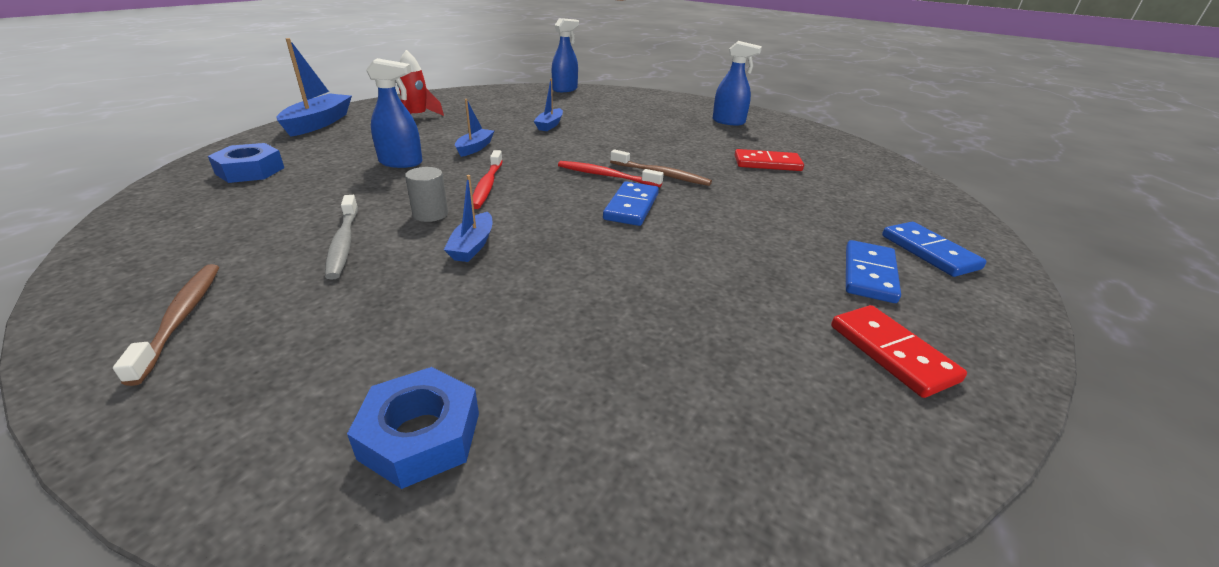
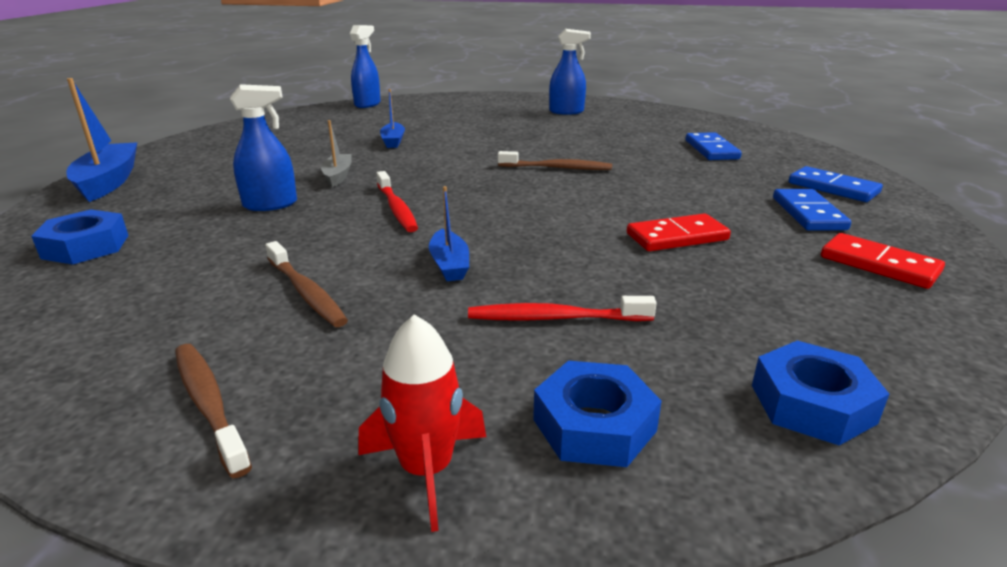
camera: 20 degrees left, 5 degrees down
grey toothbrush [325,195,358,280] -> brown toothbrush [265,241,348,327]
red rocket [397,50,444,116] -> red rocket moved to [358,314,486,532]
grey cylinder [405,167,448,222] -> none
blue boat [455,99,494,157] -> grey boat [321,120,352,187]
red toothbrush [558,161,664,187] -> red toothbrush moved to [468,296,657,321]
blue domino [603,181,659,226] -> blue domino moved to [686,132,742,160]
red domino [735,149,804,171] -> red domino moved to [627,214,731,251]
none -> blue nut [752,341,889,446]

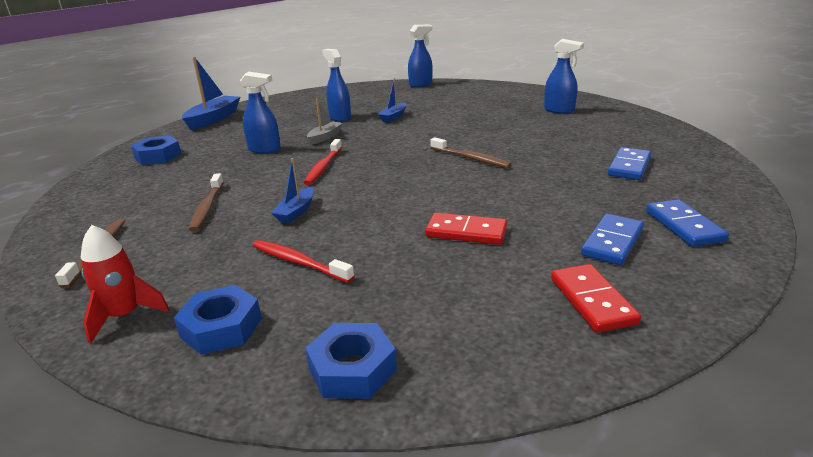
camera: 35 degrees right, 0 degrees up
none -> blue spray bottle [322,49,351,122]

